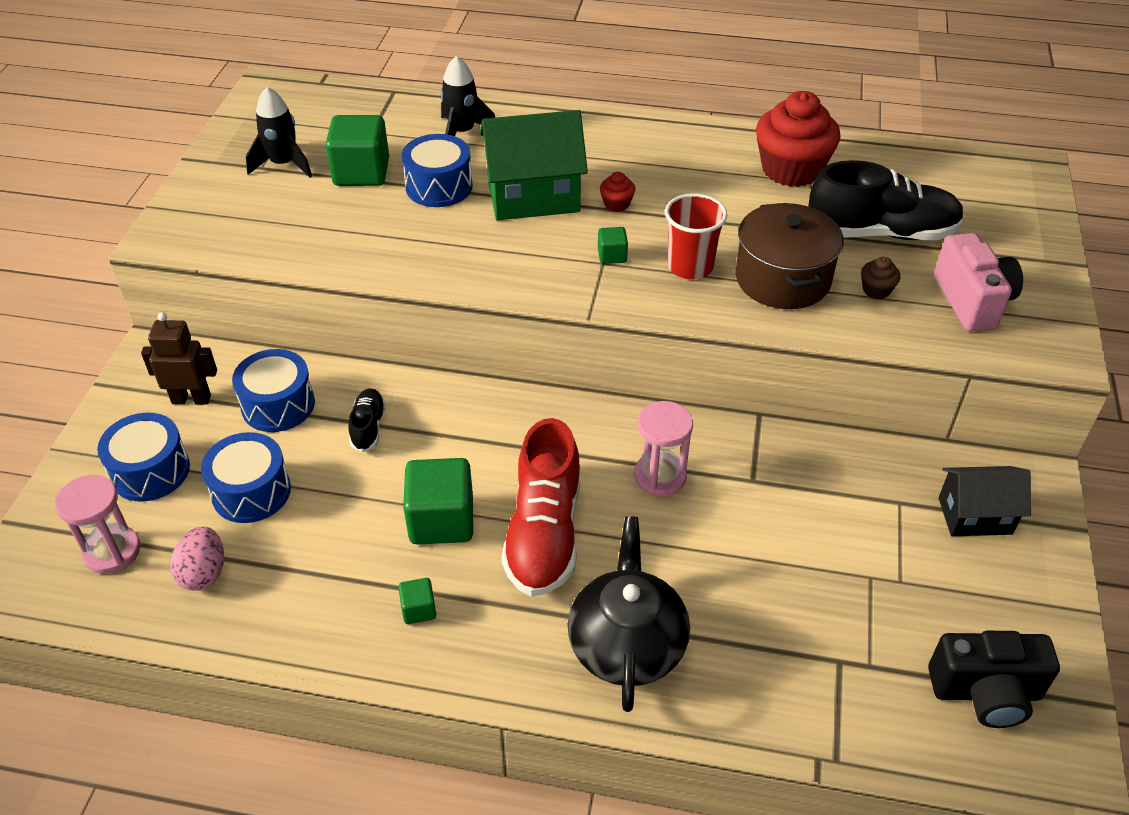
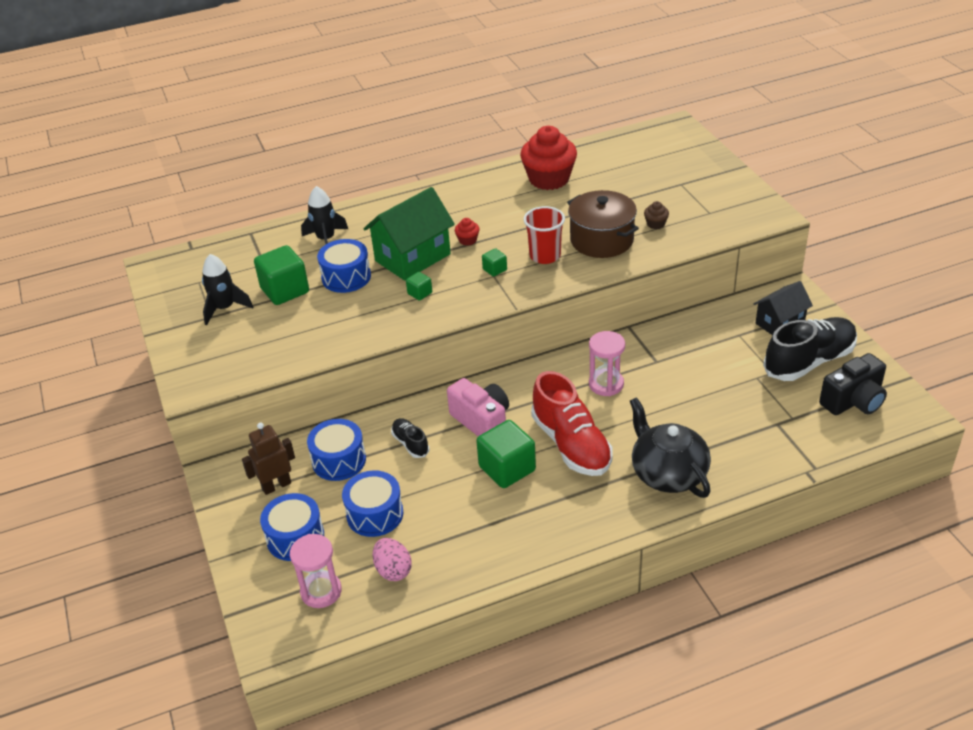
camera: 30 degrees left, 5 degrees down
green cube [398,578,436,624] -> green cube moved to [406,272,432,301]
black shoe [808,160,964,240] -> black shoe moved to [763,317,857,381]
pink camera [934,233,1023,331] -> pink camera moved to [447,378,509,436]

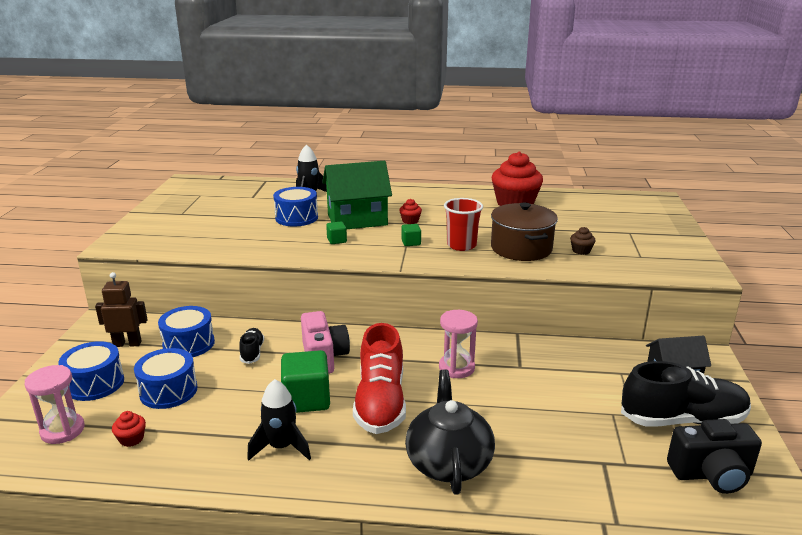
camera: 25 degrees right, 15 degrees down
black rocket [202,254,253,325] -> black rocket moved to [247,379,311,461]
green cube [254,245,309,305] -> none
pink egg [373,538,412,581] -> red cupcake [112,411,146,447]

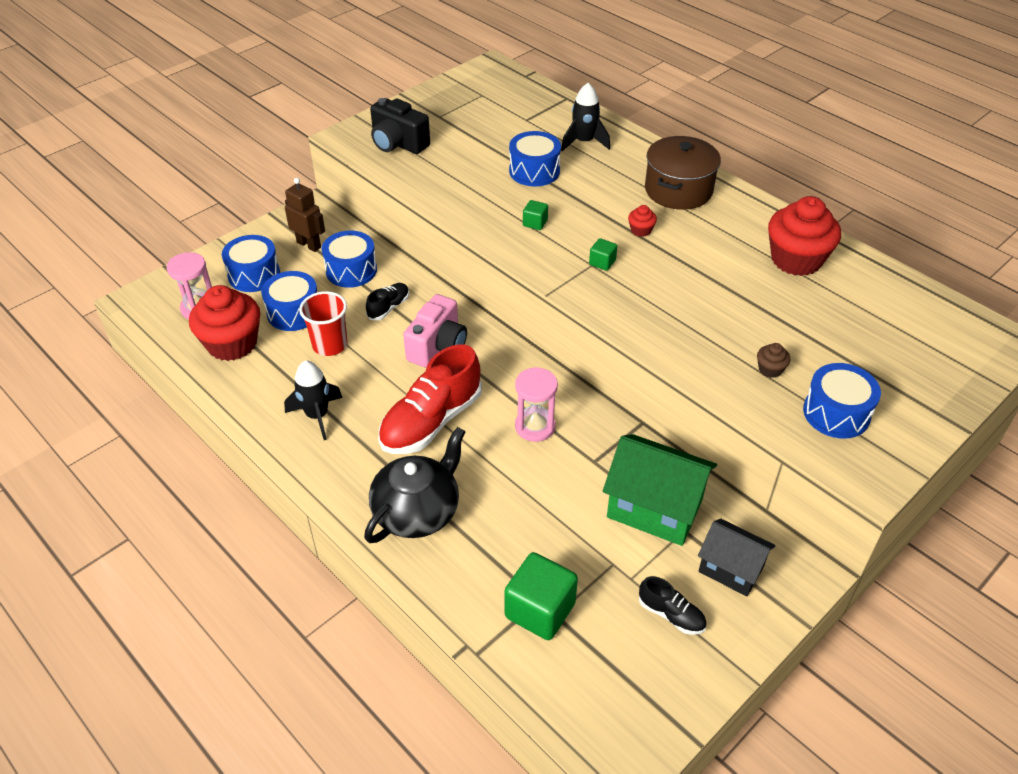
camera: 40 degrees right, 20 degrees up
red cupcake [112,411,146,447] -> red cupcake [189,285,260,361], size x2.39
green cube [281,350,330,413] -> green cube moved to [504,552,578,640]
green house [322,161,392,229] -> green house moved to [603,434,717,546]
red cup [444,198,483,251] -> red cup moved to [299,291,348,356]
brown pot [491,202,558,261] -> brown pot moved to [645,136,721,210]
black shoe [621,361,751,427] -> black shoe [639,576,707,635], size x0.48
black camera [667,419,762,494] -> black camera moved to [370,98,430,154]
none -> blue drum [803,363,881,439]

